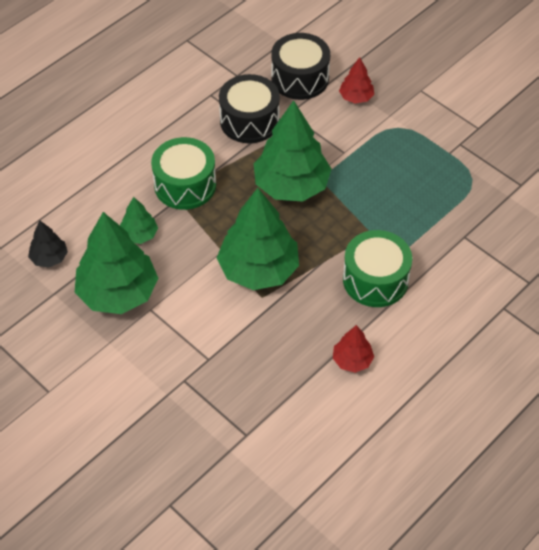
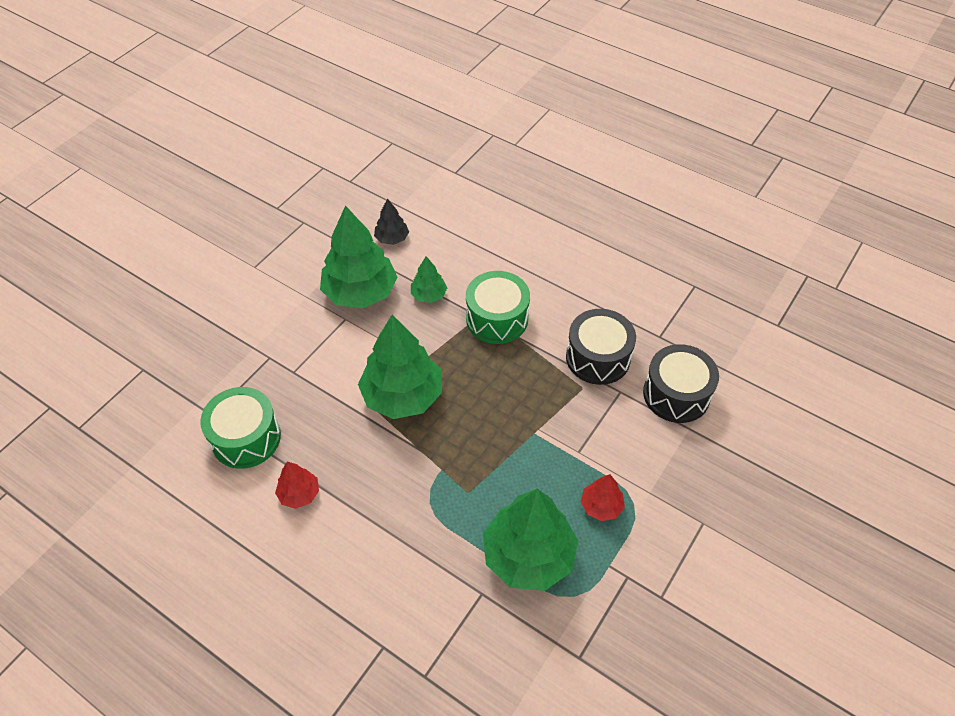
camera: 80 degrees right, 0 degrees up
green tree [254,100,332,202] -> green tree moved to [483,489,578,591]
red tree [339,57,374,104] -> red tree moved to [581,474,625,521]
green drum [343,230,412,307] -> green drum moved to [201,387,281,469]

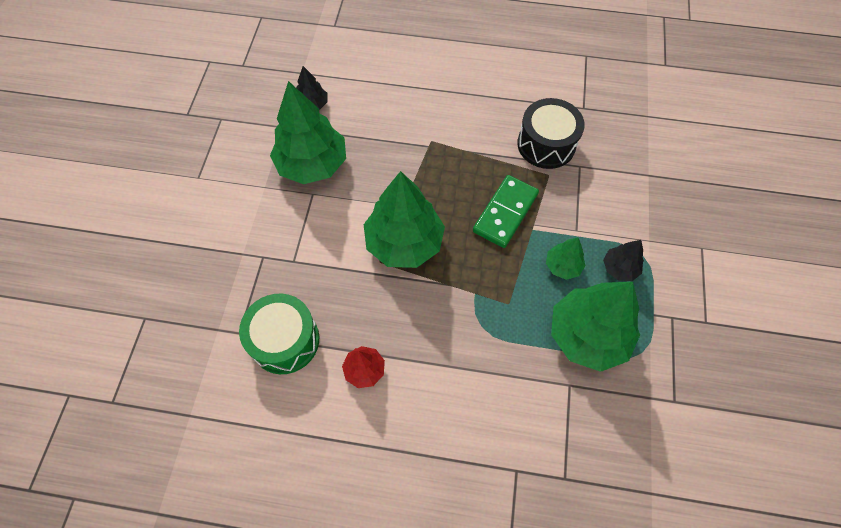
camera: 25 degrees left, 10 degrees up
green tree [411,256,447,303] -> green tree moved to [546,237,586,280]
green drum [466,271,530,344] -> none
red tree [581,474,625,521] -> black tree [603,240,644,281]
black drum [643,344,719,423] -> none
none -> green domino [473,175,539,248]

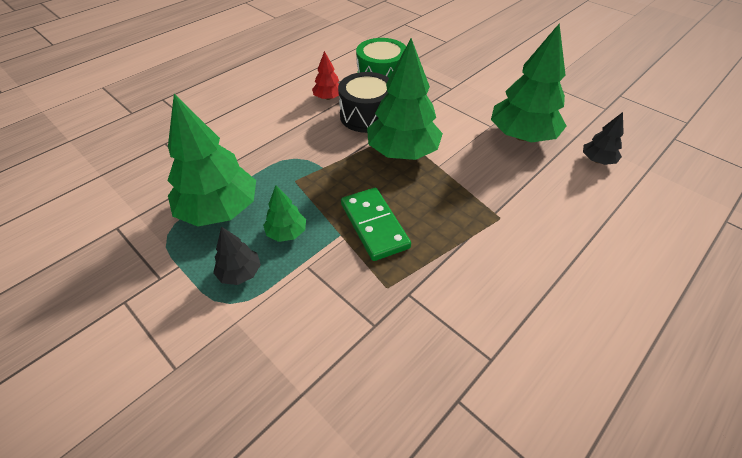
camera: 125 degrees right, 15 degrees down
black drum [517,98,585,169] -> black drum moved to [338,72,389,133]

